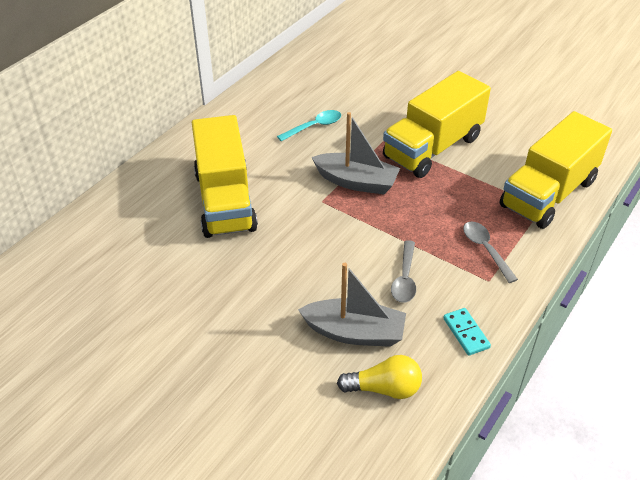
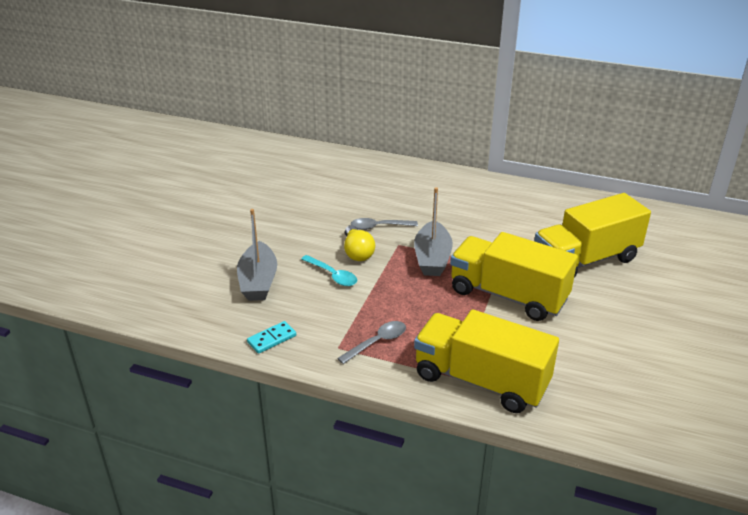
camera: 75 degrees right, 10 degrees down
yellow truck [192,115,258,238] -> yellow truck moved to [534,193,651,278]
turquoise spoon [277,110,341,141] -> turquoise spoon moved to [301,255,357,286]
yellow light bulb [337,355,422,399] -> yellow light bulb moved to [344,225,375,261]
grey spoon [391,240,416,303] -> grey spoon moved to [351,218,418,230]

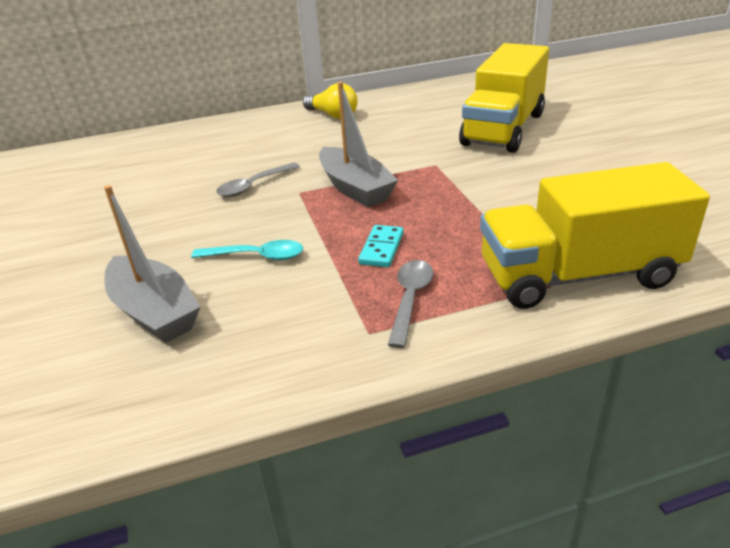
camera: 35 degrees left, 0 degrees up
turquoise domino [247,321,296,354] -> turquoise domino moved to [358,225,404,267]
yellow light bulb [344,225,375,261] -> yellow light bulb moved to [303,83,358,119]
yellow truck [450,232,578,321] -> none

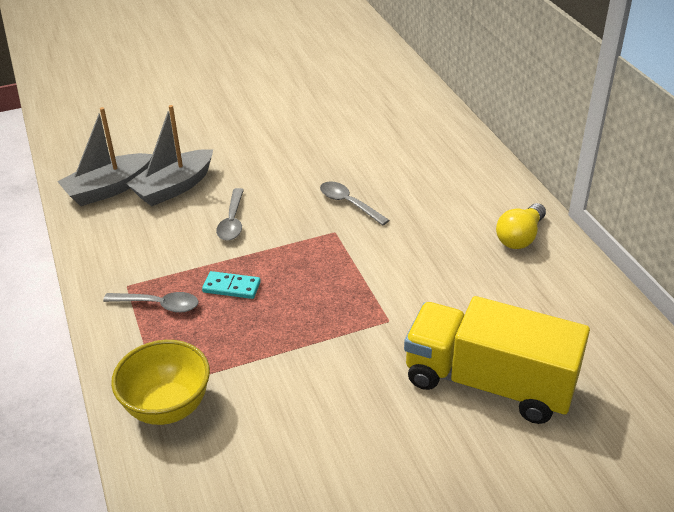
camera: 85 degrees right, 5 degrees up
turquoise spoon [191,240,303,260] -> grey spoon [216,188,244,241]
grey boat [319,82,398,207] -> grey boat moved to [57,107,152,206]
yellow truck [480,162,710,309] -> yellow bowl [111,340,210,425]

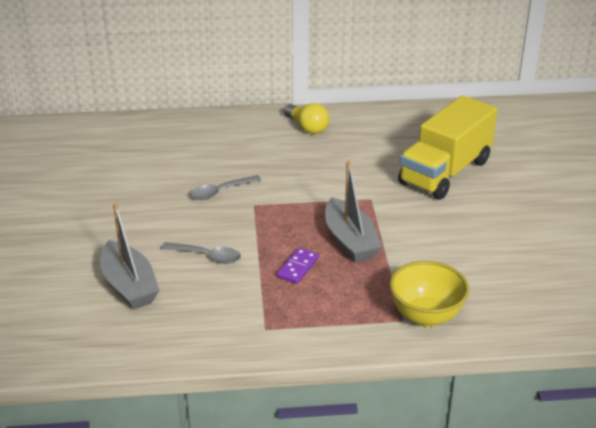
camera: 75 degrees left, 5 degrees down
grey boat [57,107,152,206] -> grey boat moved to [325,161,382,263]
grey spoon [103,292,199,313] -> none
turquoise domino [202,271,261,299] -> purple domino [277,248,319,284]

